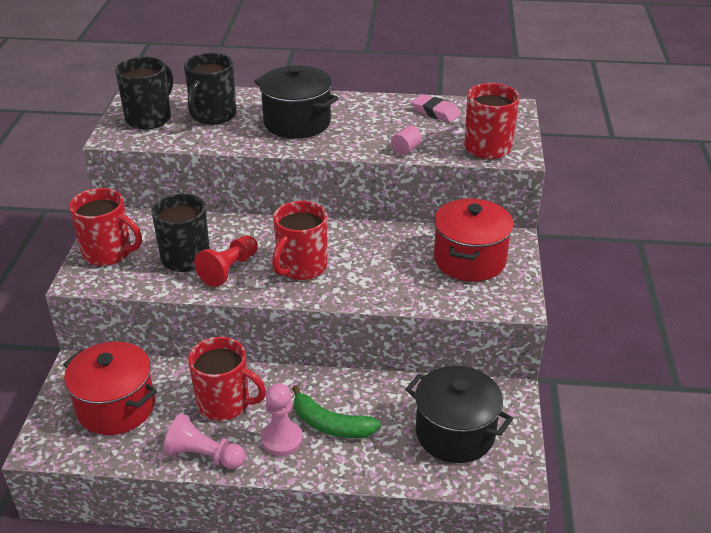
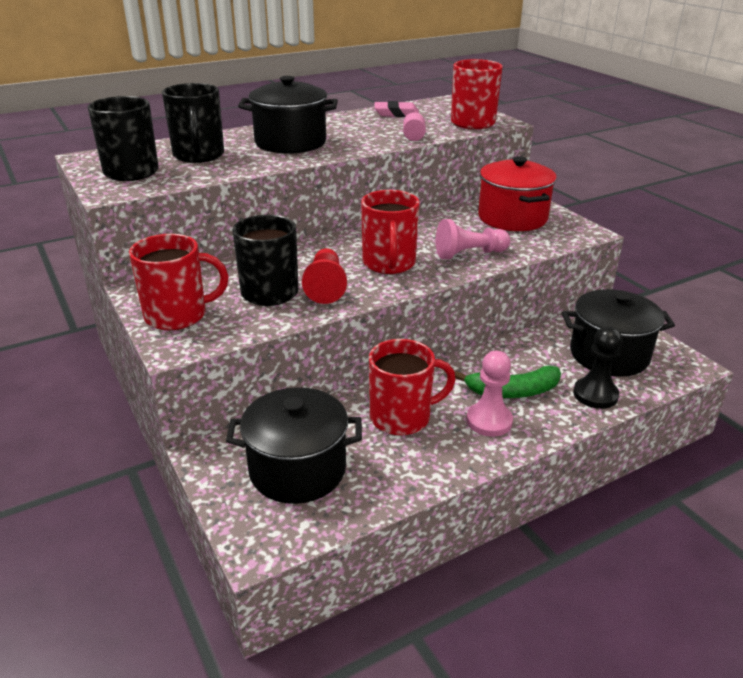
camera: 35 degrees left, 5 degrees down
red pot [63,341,157,435] -> black pot [226,387,362,504]
pink pawn [164,413,245,469] -> pink pawn moved to [436,219,510,260]
none -> black pawn [573,326,622,409]

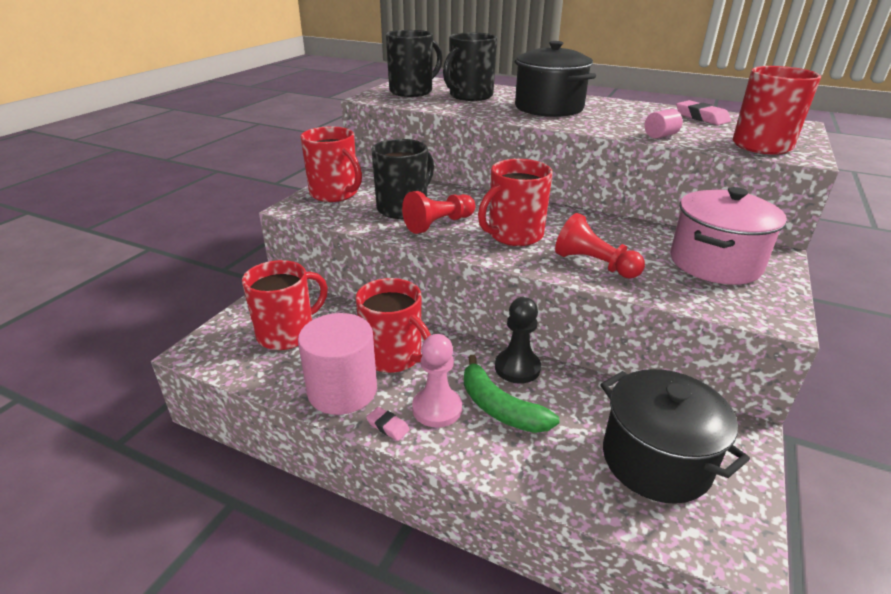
camera: 55 degrees right, 0 degrees up
black pot [226,387,362,504] -> red mug [242,260,328,350]
pink pawn [436,219,510,260] -> red pawn [555,213,645,279]
red pot [478,156,557,231] -> pink pot [670,187,787,285]
black pawn [573,326,622,409] -> black pawn moved to [495,297,541,384]
none -> pink cylinder [298,313,377,415]
none -> pink eraser [366,407,410,441]

